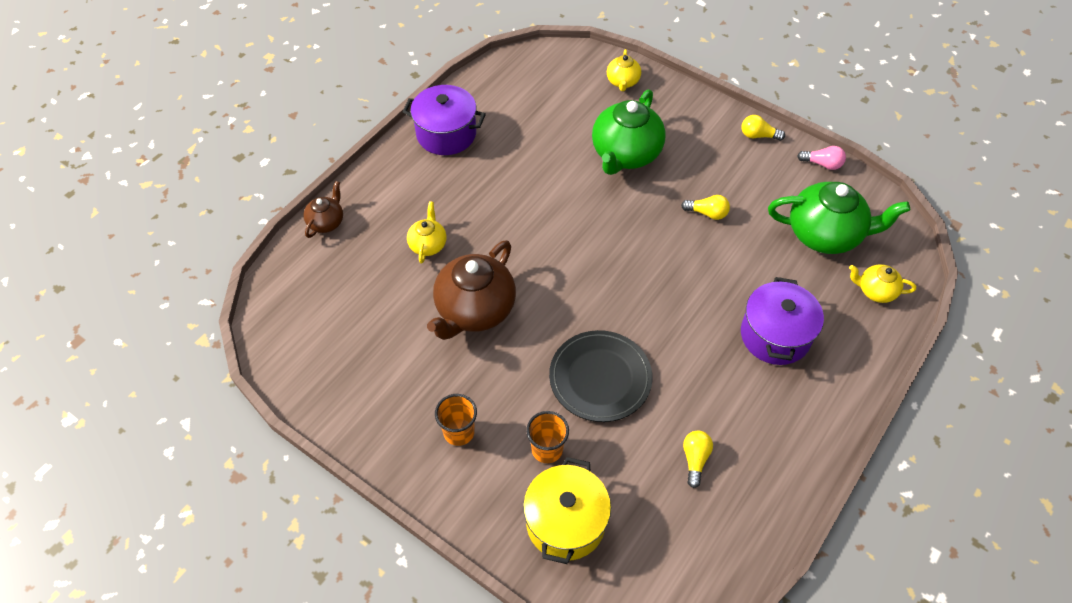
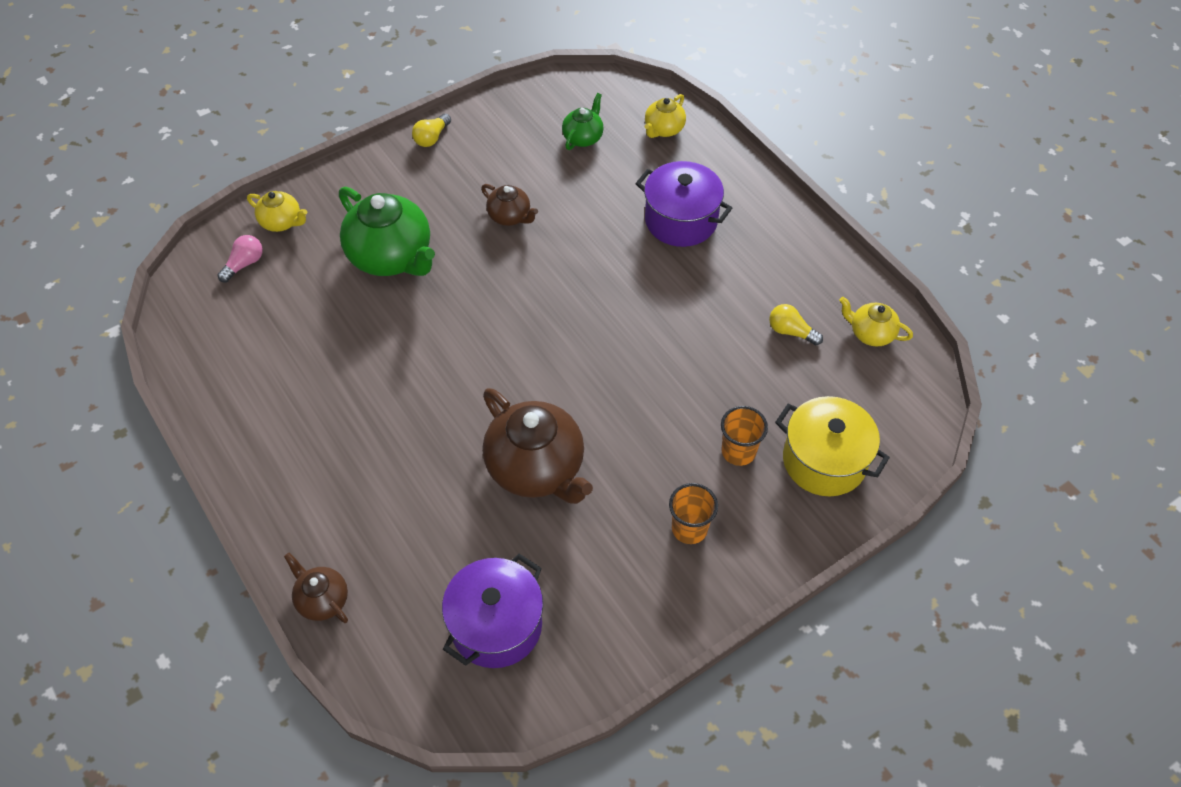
camera: 70 degrees left, 0 degrees up
purple pot [402,85,486,155] -> purple pot moved to [442,554,543,668]
yellow teapot [407,201,447,263] -> yellow teapot moved to [839,297,913,347]
black plate [549,330,653,422] -> none
yellow light bulb [681,195,730,220] -> brown teapot [481,184,538,226]
green teapot [768,182,911,254] -> green teapot [562,93,604,150], size x0.51
pink light bulb [797,146,846,170] -> pink light bulb moved to [217,235,263,282]

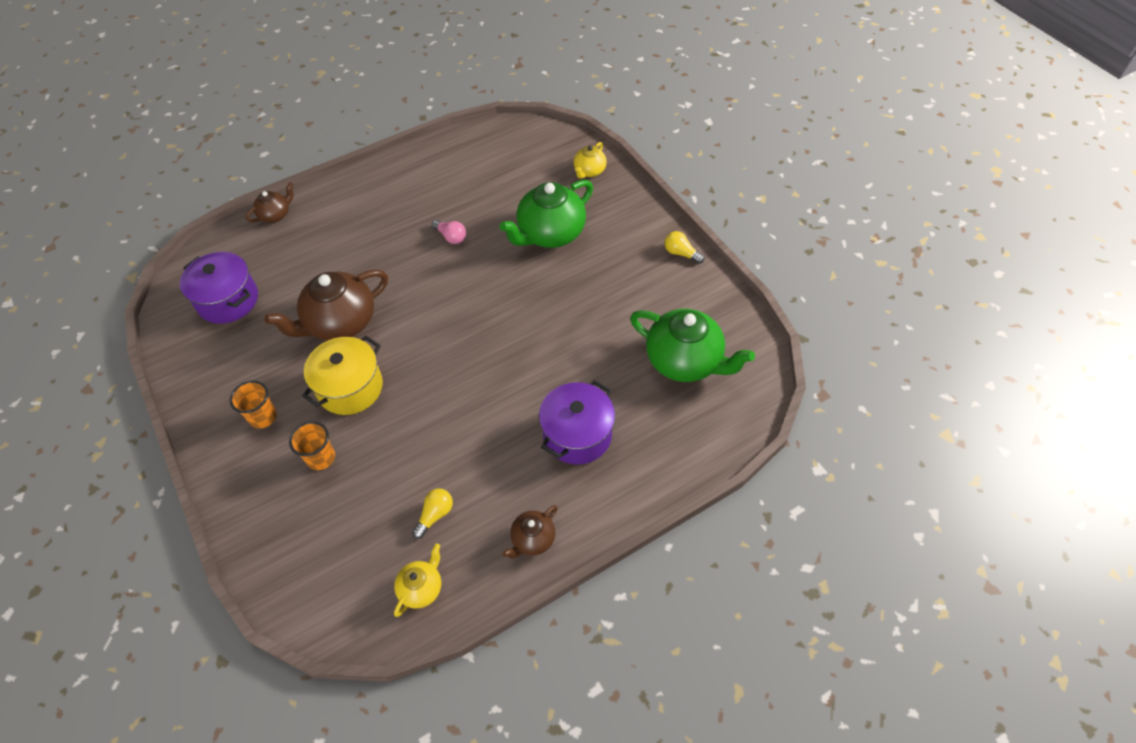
camera: 95 degrees right, 0 degrees up
pink light bulb [217,235,263,282] -> pink light bulb moved to [432,220,466,244]
brown teapot [481,184,538,226] -> brown teapot moved to [503,505,558,558]
green teapot [562,93,604,150] -> green teapot [630,309,755,382], size x1.97
yellow teapot [645,94,686,138] -> none
yellow pot [775,396,890,496] -> yellow pot moved to [302,335,383,415]

